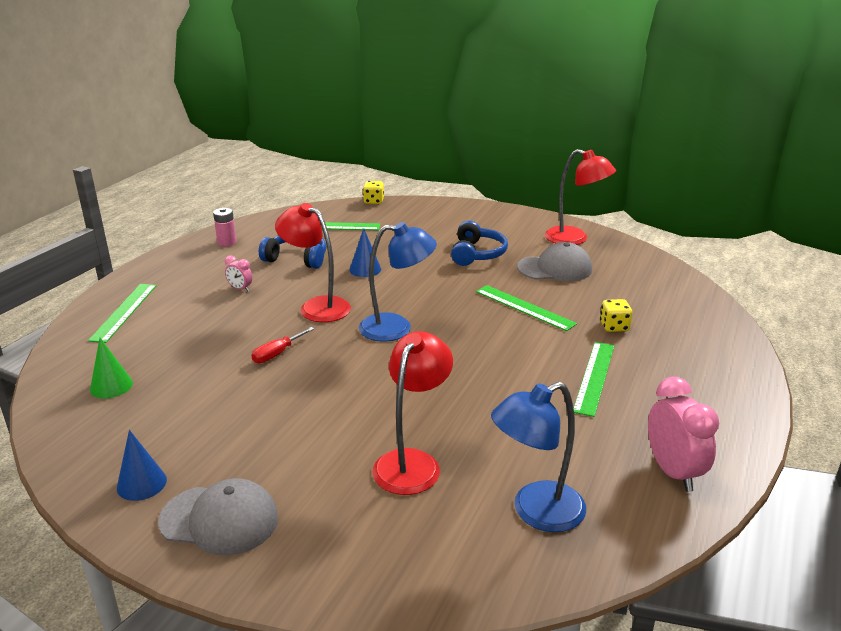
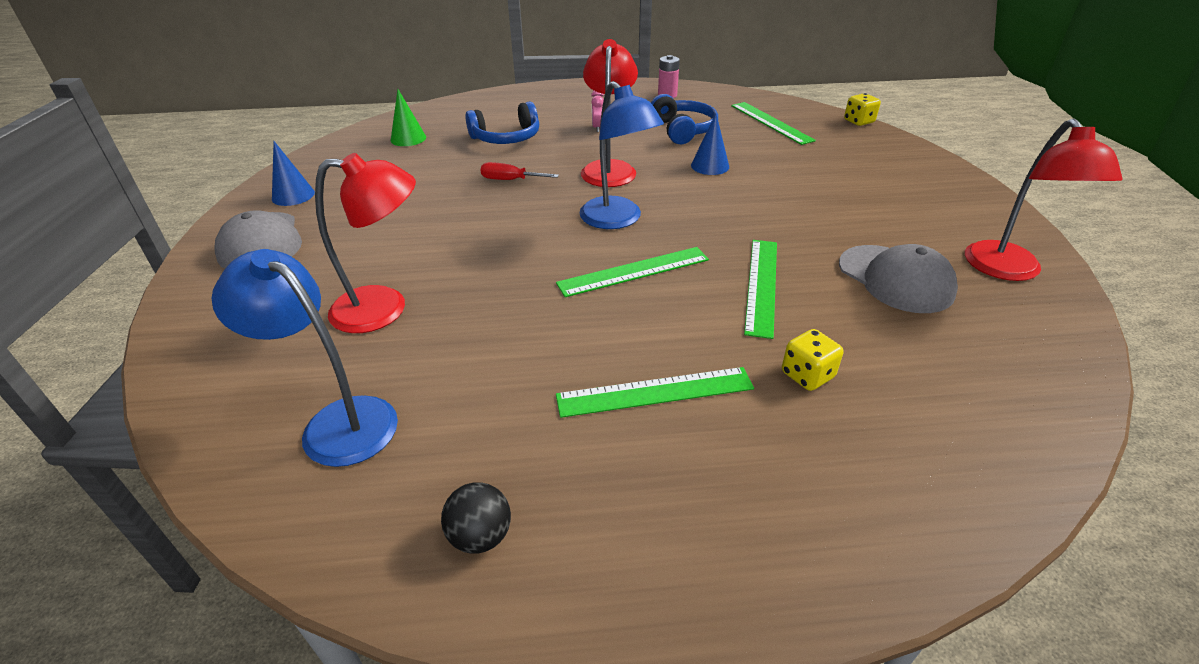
camera: 60 degrees right, 10 degrees up
green ruler [88,284,157,343] -> green ruler moved to [556,247,709,297]
blue headphones [451,221,508,266] -> blue headphones moved to [466,102,539,144]
pink clock [648,377,719,492] -> black ball [441,482,511,554]

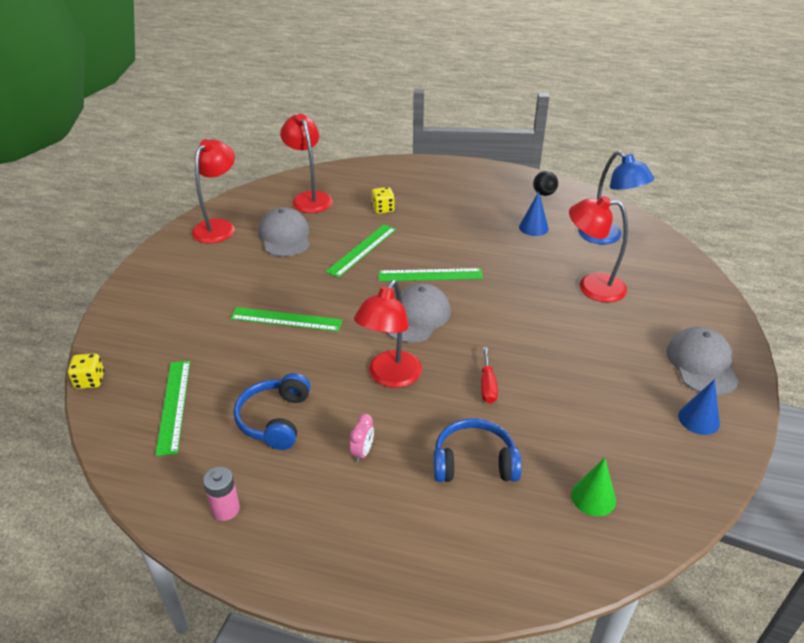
camera: 160 degrees left, 0 degrees up
red screwdriver [481,162,559,180] -> red screwdriver turned 60 degrees clockwise [481,347,498,404]
green ruler [556,367,754,418] -> green ruler moved to [230,307,343,332]
blue lamp [580,81,664,229] -> grey cap [386,283,451,343]
blue cone [691,114,729,175] -> blue cone moved to [519,192,549,236]
none -> red lamp [280,114,333,213]

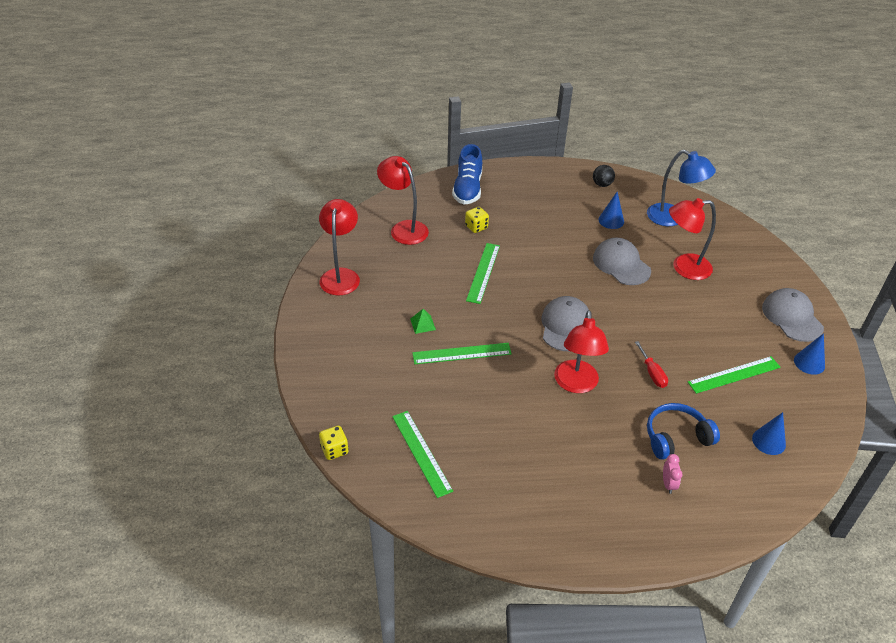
camera: 20 degrees left, 5 degrees up
pink battery [203,467,240,521] -> none
blue headphones [234,373,311,450] -> none
grey cap [258,207,310,257] -> grey cap moved to [593,238,651,285]
pink clock [350,414,374,463] -> pink clock moved to [663,454,683,494]
green ruler [379,268,483,281] -> green ruler moved to [688,356,781,394]
green cone [571,458,616,517] -> blue cone [752,412,786,455]
none -> green pyramid [410,309,436,334]
none -> blue shoe [452,144,482,204]

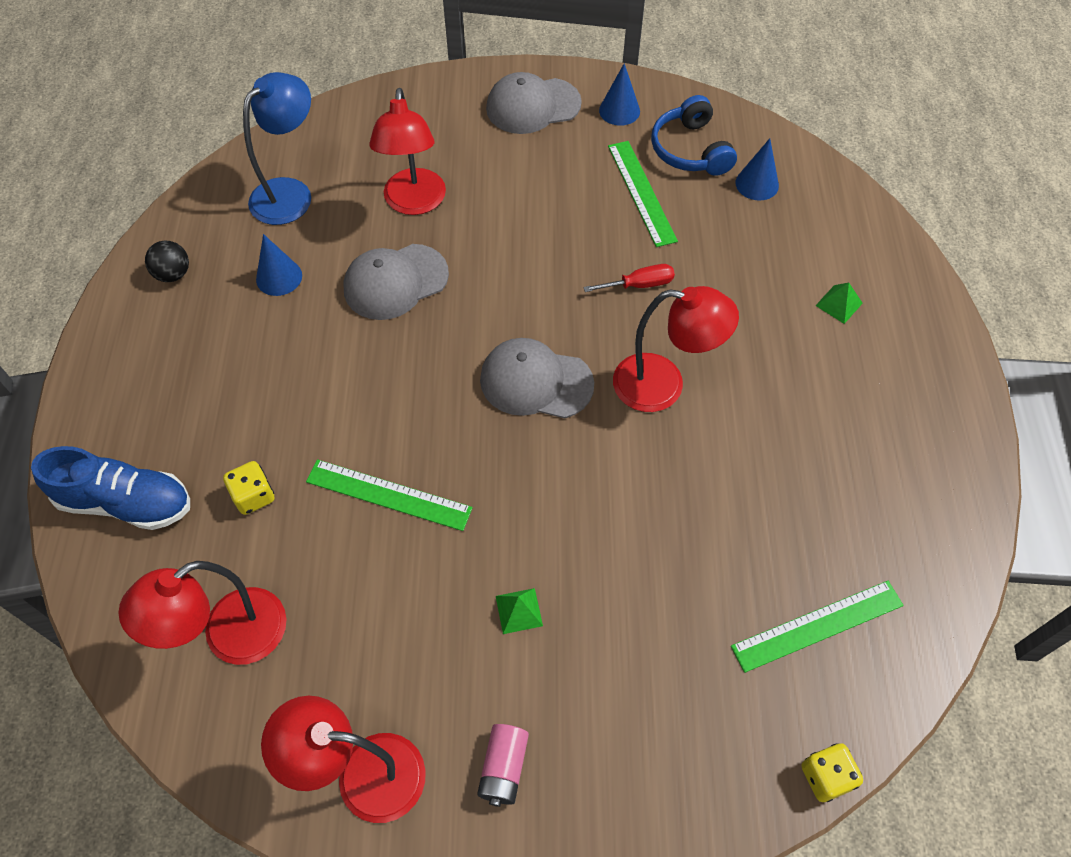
camera: 85 degrees left, 15 degrees up
green ruler [412,343,512,364] -> none
blue headphones [647,403,720,460] -> blue headphones moved to [651,95,737,176]
pink clock [663,454,683,494] -> green pyramid [815,283,863,324]
none -> pink battery [477,724,529,807]

